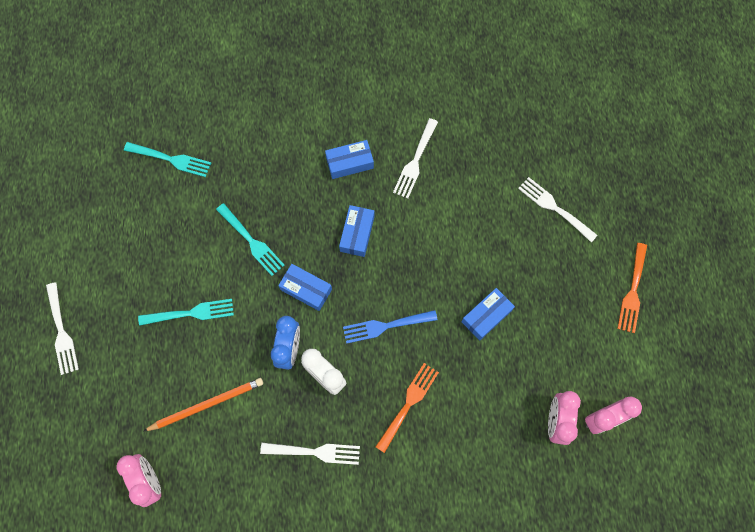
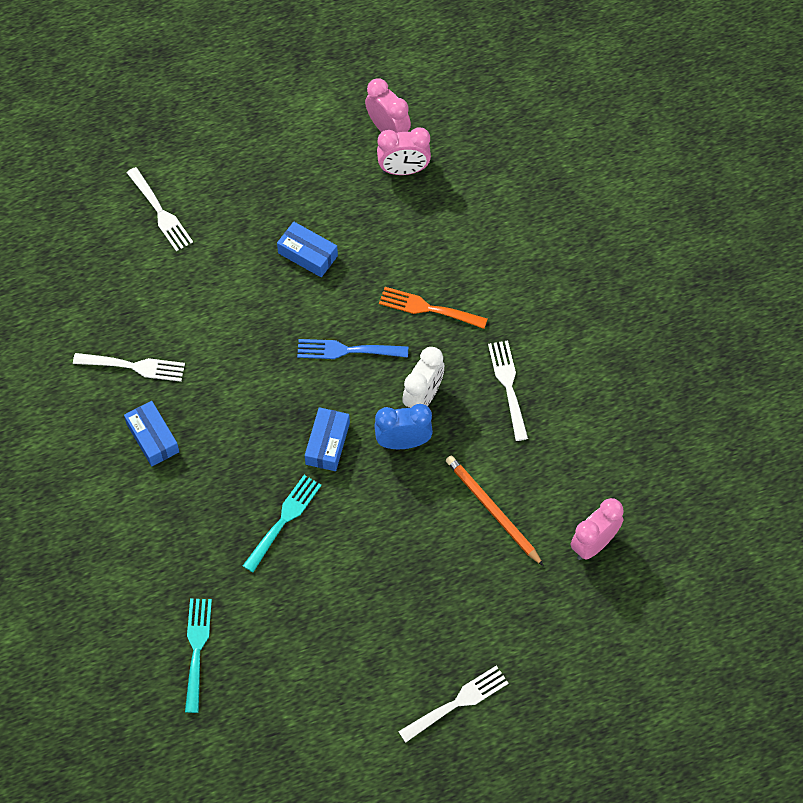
camera: 105 degrees left, 10 degrees down
turquoise fork [138,299,234,326] -> none
blue box [339,205,375,257] -> none
blue fork [343,310,438,344] -> blue fork turned 120 degrees clockwise [297,339,408,359]
white fork [518,177,598,242] -> white fork turned 60 degrees counterclockwise [127,167,193,251]
orange fork [617,243,647,333] -> none

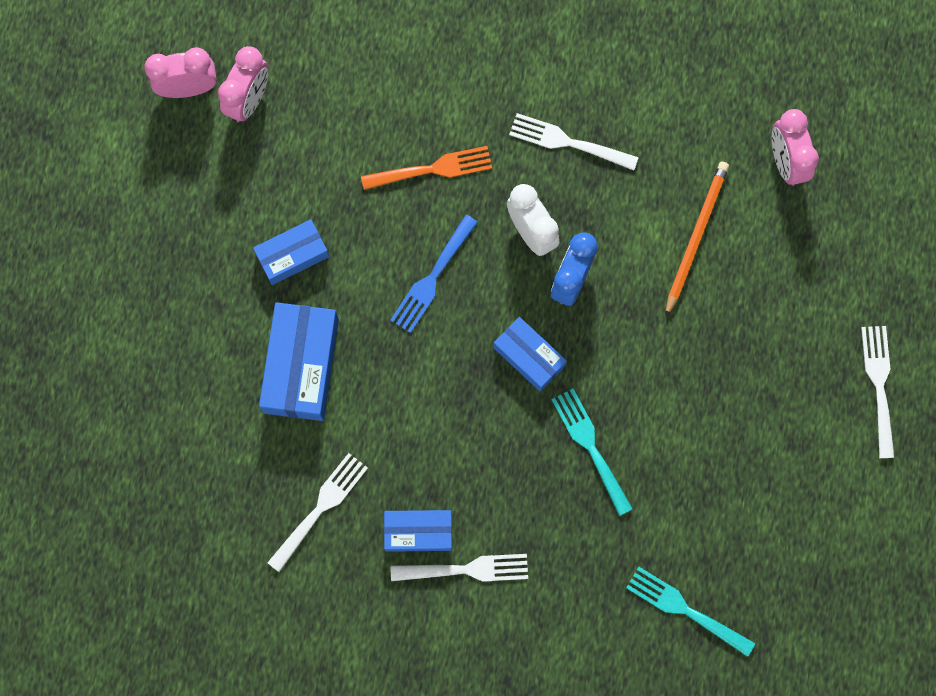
camera: 60 degrees left, 15 degrees up
white fork [127,167,193,251] -> white fork moved to [391,554,528,582]
orange fork [379,287,488,329] -> orange fork turned 150 degrees counterclockwise [361,146,492,190]
orange pencil [446,455,544,566] -> orange pencil turned 120 degrees clockwise [665,162,729,317]
none -> blue box [259,302,339,421]

